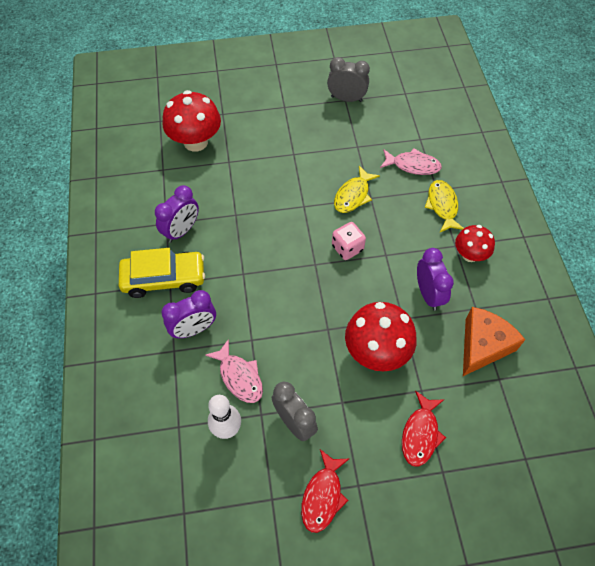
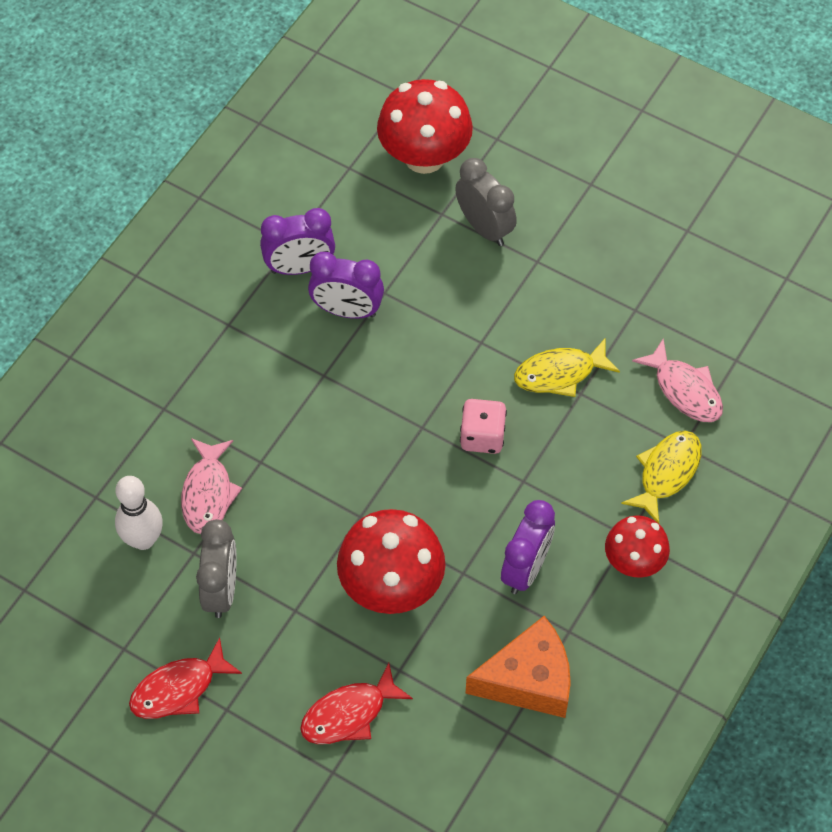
camera: 40 degrees right, 0 degrees up
yellow car [119,248,205,298] -> none
purple clock [162,290,216,338] -> purple clock moved to [308,252,384,319]
grey clock [327,57,370,102] -> grey clock moved to [455,158,517,246]

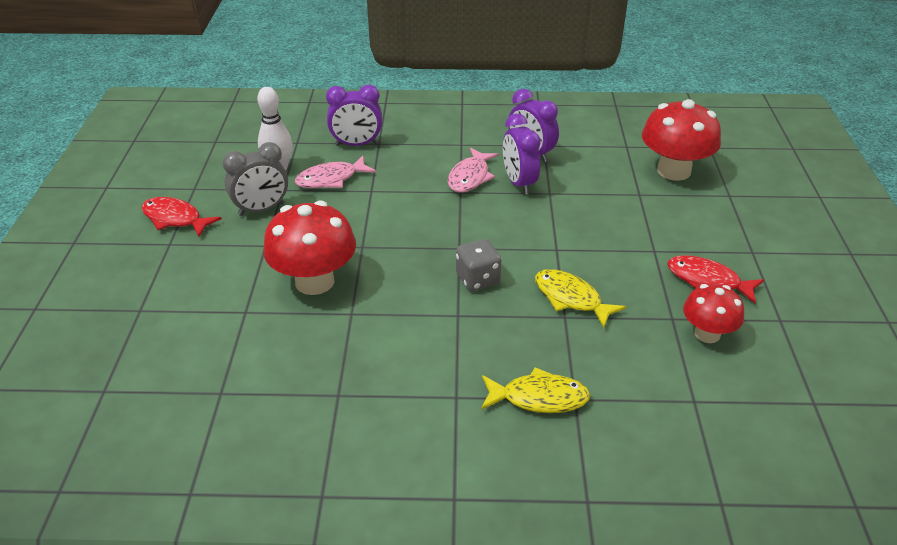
camera: 60 degrees right, 20 degrees down
red fish [300,663,413,744] -> red fish moved to [668,255,764,303]
grey clock [455,158,517,246] -> none
pink dice [460,399,507,454] -> grey dice [456,239,502,291]
orange cheese [466,616,571,718] -> none
purple clock [501,500,555,594] -> purple clock moved to [326,85,382,146]
red mushroom [605,515,670,578] -> red mushroom moved to [683,284,744,343]
pink fish [632,339,723,422] -> pink fish moved to [448,147,499,193]

